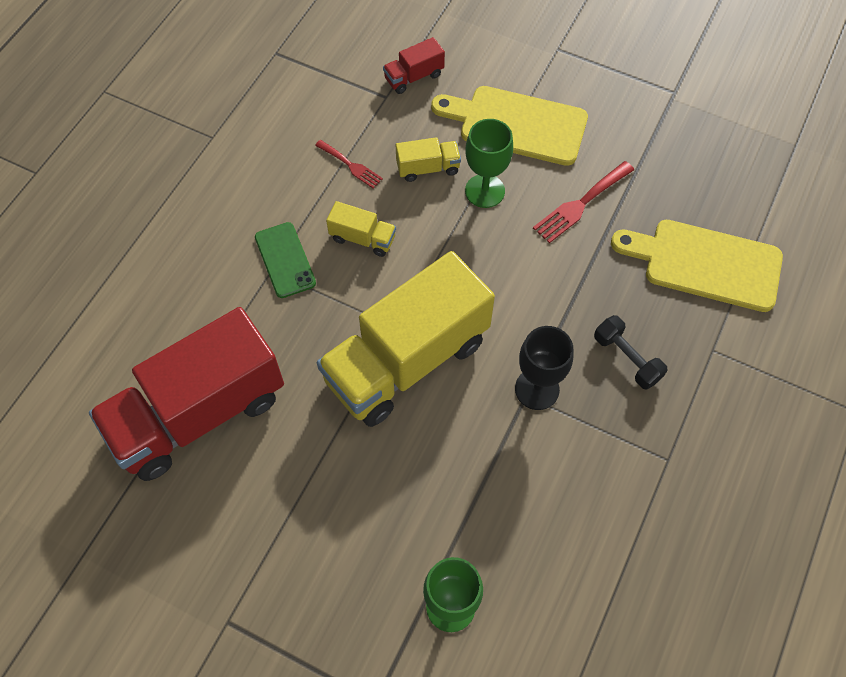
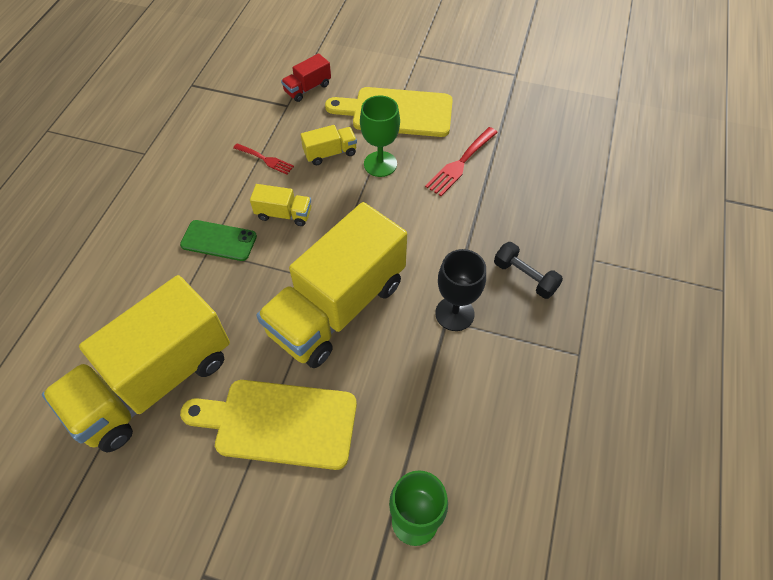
camera: 10 degrees left, 5 degrees down
red truck [89,307,284,481] -> yellow truck [42,275,230,452]
green phone [255,222,316,298] -> green phone turned 45 degrees counterclockwise [180,220,257,261]
yellow cutting board [611,220,783,312] -> yellow cutting board moved to [180,380,357,470]

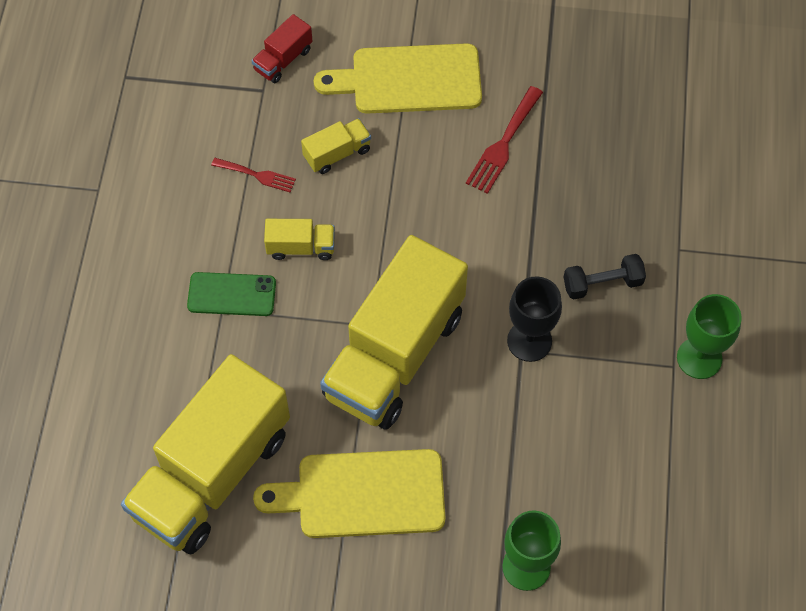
camera: 10 degrees left, 5 degrees up
green goblet [360,95,400,177] -> green goblet moved to [677,294,742,379]
black dumbbell [494,242,563,299] -> black dumbbell turned 45 degrees counterclockwise [564,254,646,300]

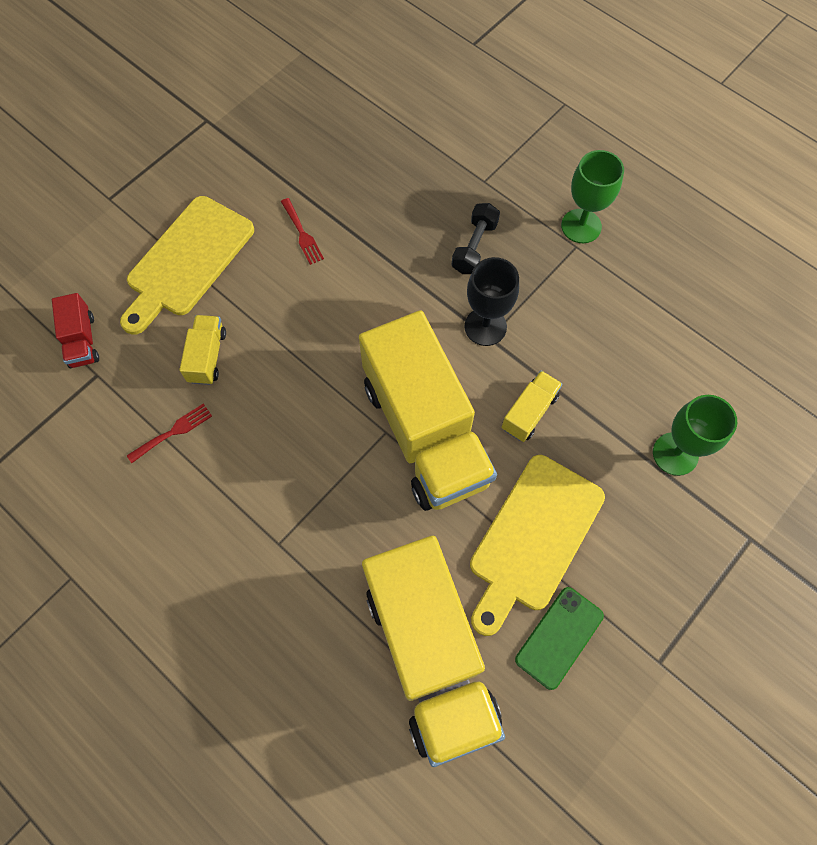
camera: 55 degrees left, 5 degrees up
green phone [187,272,276,316] -> green phone moved to [515,587,604,690]
yellow truck [264,219,335,260] -> yellow truck moved to [501,370,562,442]
red fork [466,86,543,194] -> red fork [281,198,324,265], size x0.65

